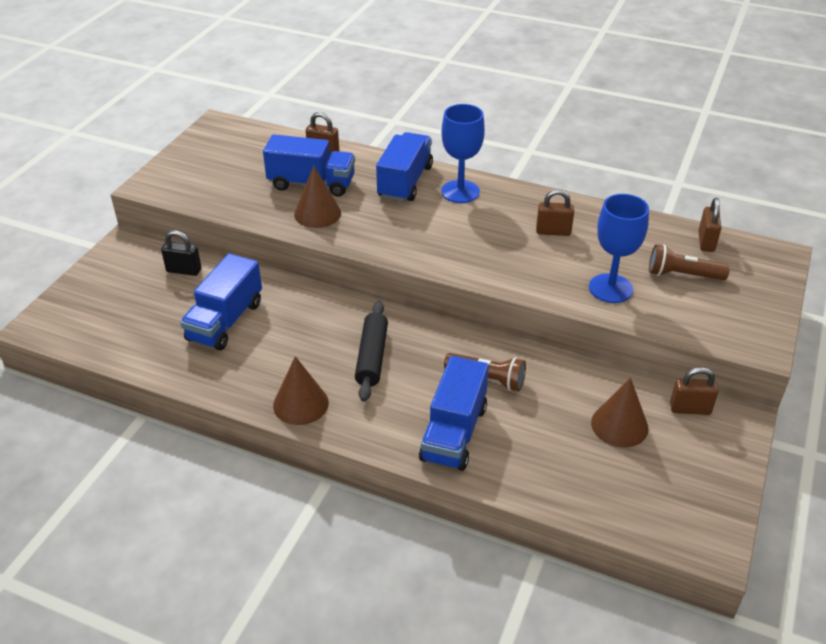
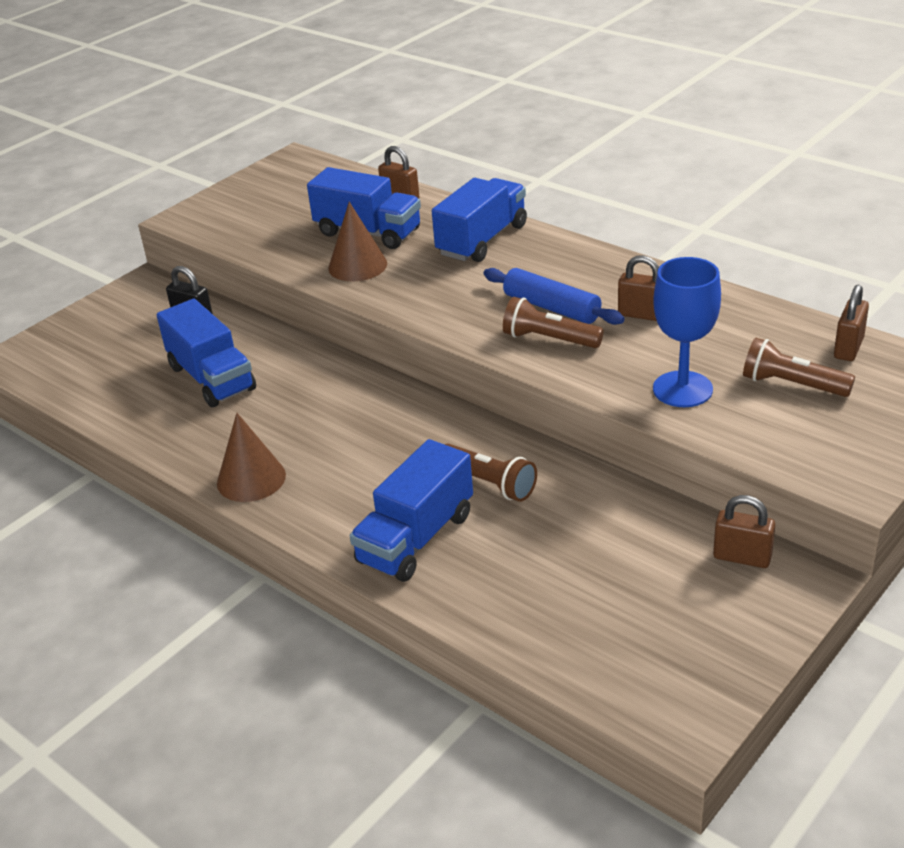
camera: 20 degrees right, 5 degrees down
blue truck [180,253,262,350] -> blue truck turned 75 degrees counterclockwise [157,299,256,407]
black rolling pin [355,301,388,402] -> none
blue goblet [441,104,485,203] -> none
brown cone [591,378,649,447] -> none
none -> blue rolling pin [483,268,625,325]
none -> brown flashlight [503,297,604,348]

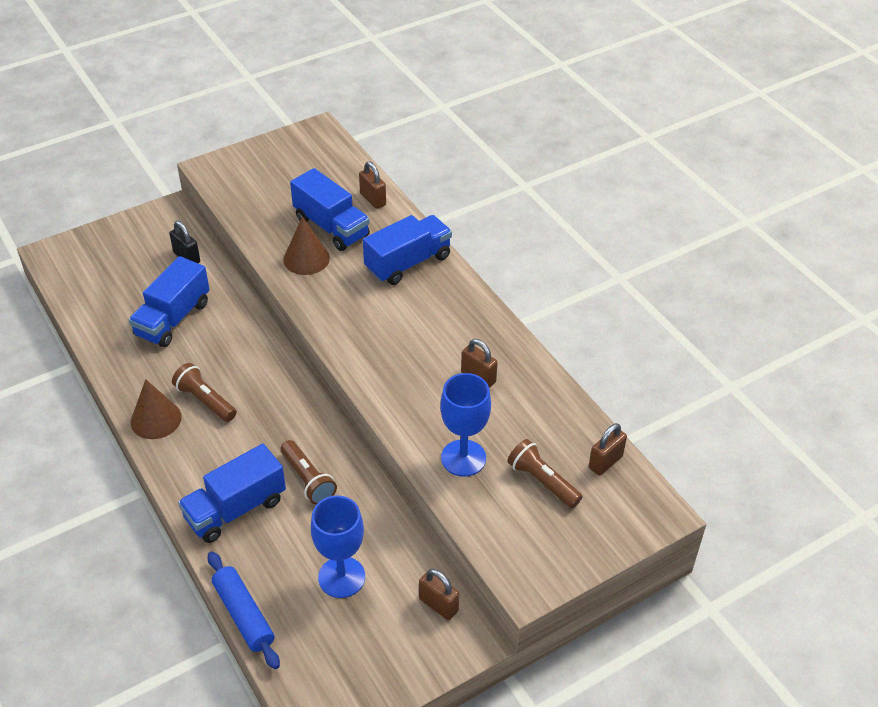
camera: 15 degrees right, 10 degrees up
blue truck [157,299,256,407] -> blue truck turned 45 degrees clockwise [129,256,210,347]
blue rolling pin [483,268,625,325] -> blue rolling pin moved to [208,551,280,669]
brown flashlight [503,297,604,348] -> brown flashlight moved to [172,363,237,422]
none -> blue goblet [311,495,365,598]

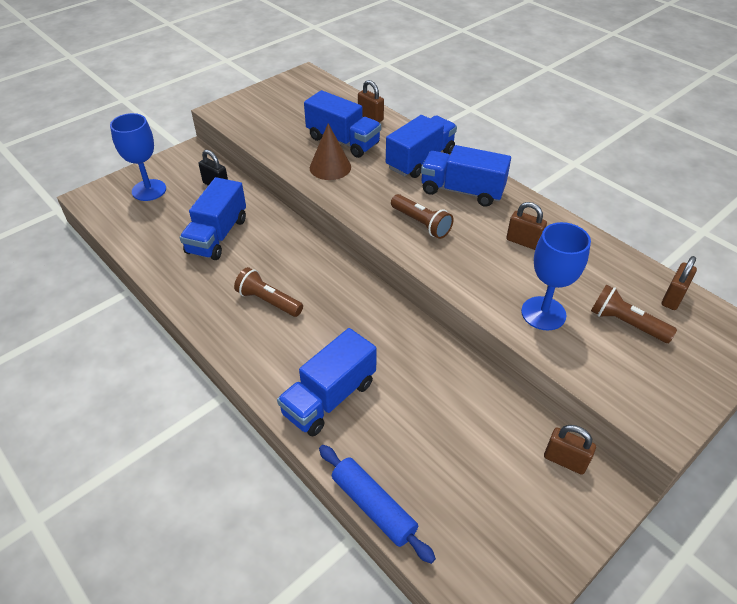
camera: 10 degrees left, 0 degrees up
brown cone [131,379,181,439] -> none
brown flashlight [281,440,337,505] -> brown flashlight moved to [391,194,453,239]
blue goblet [311,495,365,598] -> blue goblet moved to [110,113,166,201]
none -> blue truck [421,145,511,207]

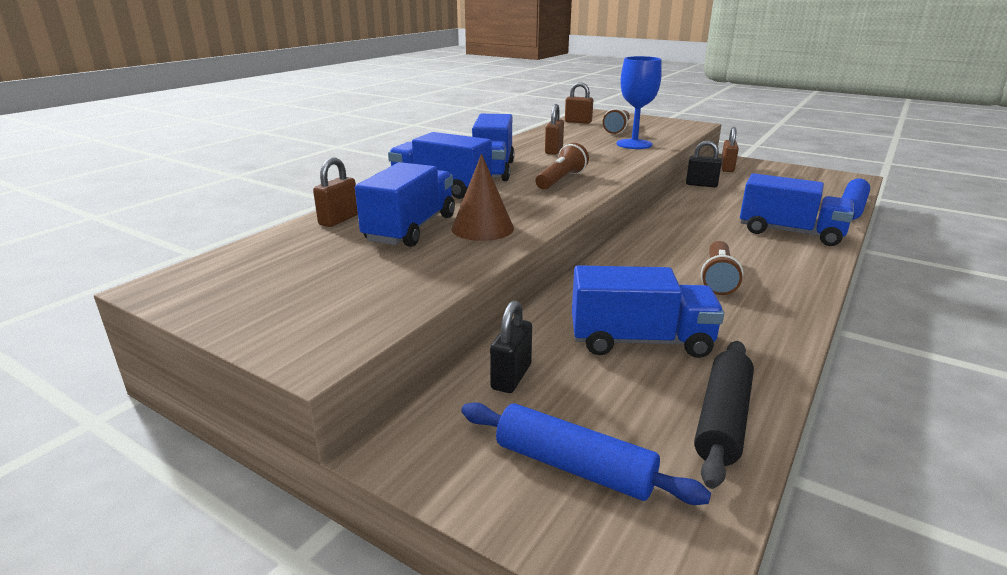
camera: 105 degrees left, 20 degrees down
blue goblet [110,113,166,201] -> blue rolling pin [461,402,711,505]
none -> black padlock [686,140,722,188]
none -> black rolling pin [694,341,754,489]

